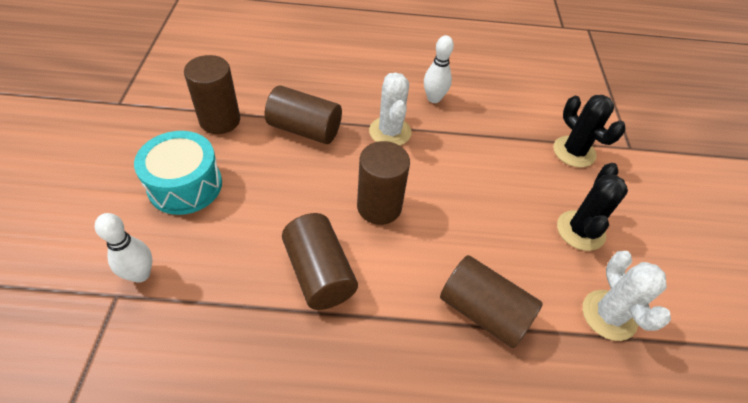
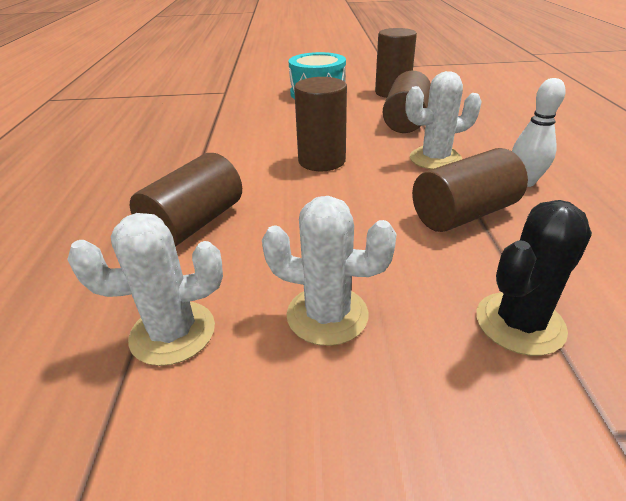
camera: 90 degrees right, 15 degrees down
white bowling pin [95,213,152,283] -> none
brown cylinder [282,213,358,310] -> brown cylinder moved to [412,148,528,232]
black cactus [557,163,628,251] -> white cactus [262,196,397,346]

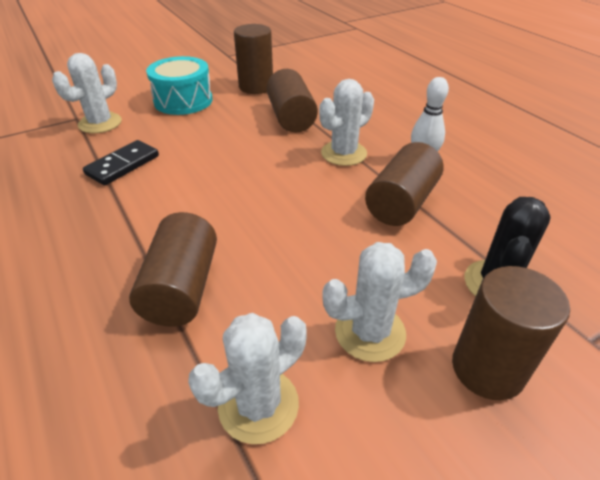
camera: 30 degrees left, 5 degrees up
brown cylinder [294,77,347,171] -> brown cylinder moved to [452,266,570,400]
none -> white cactus [52,53,122,133]
none -> black domino [83,140,159,185]

